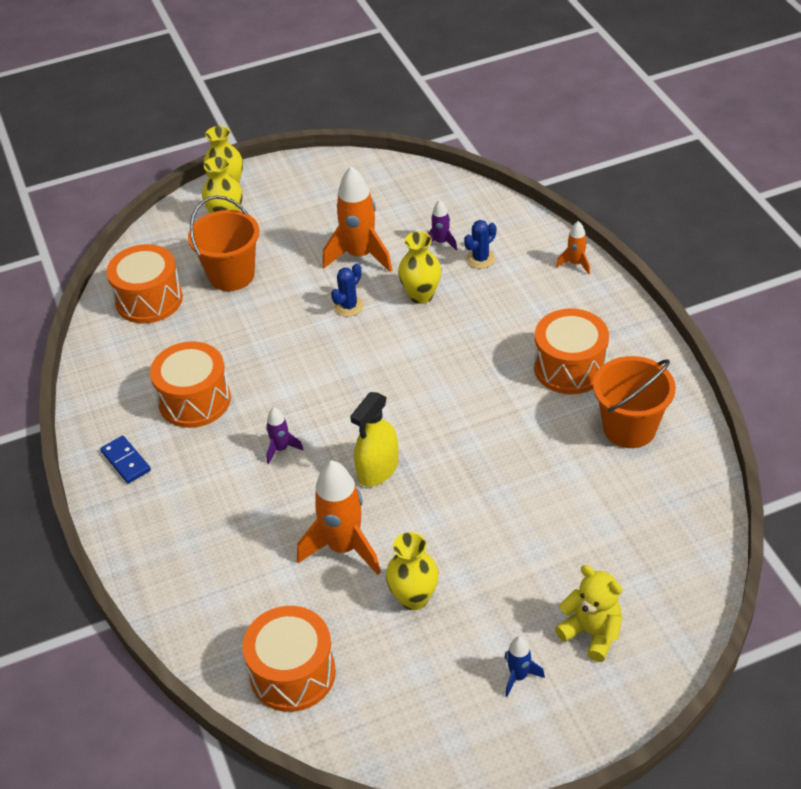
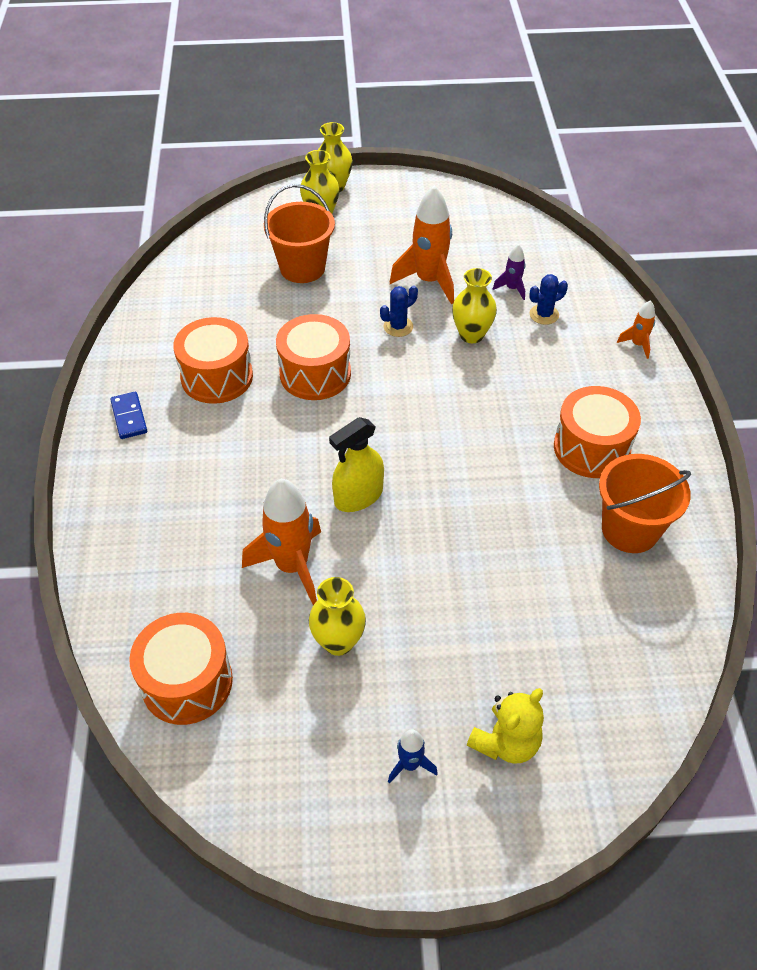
camera: 15 degrees right, 5 degrees up
orange drum [107,244,183,324] -> orange drum moved to [276,314,351,400]
purple rocket [266,407,303,464] -> none
yellow teddy bear [555,565,622,662] -> yellow teddy bear turned 75 degrees clockwise [467,688,544,764]

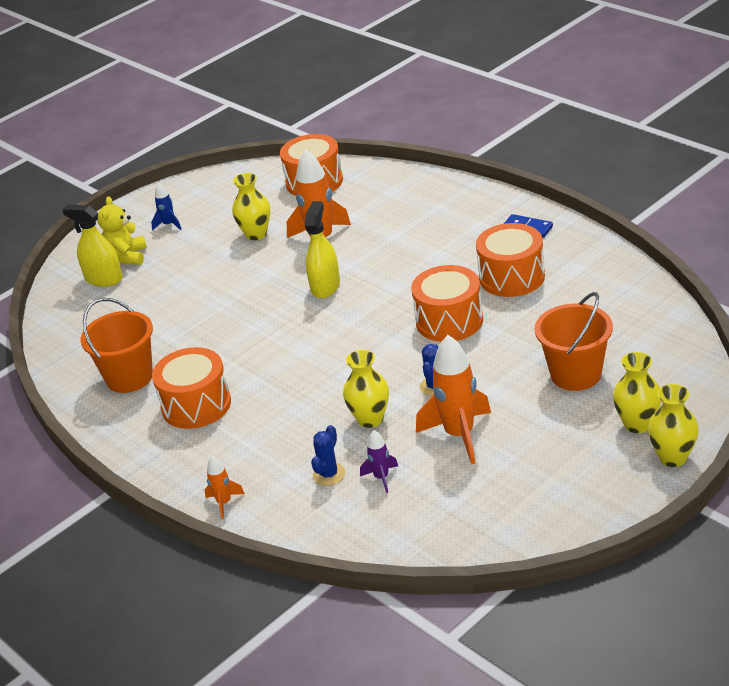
camera: 145 degrees right, 15 degrees down
none -> yellow spray bottle [62,205,123,287]

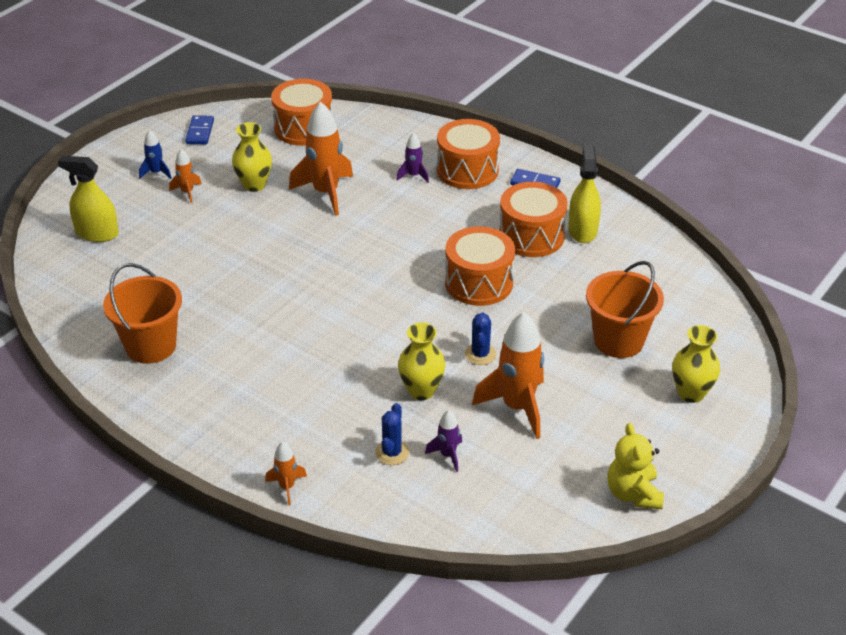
camera: 15 degrees left, 5 degrees up
yellow teddy bear [97,197,147,265] -> yellow teddy bear moved to [607,423,664,509]
orange drum [152,347,231,429] -> orange drum moved to [437,119,500,189]
yellow spray bottle [305,201,340,298] -> yellow spray bottle moved to [568,145,601,243]
yellow vase [648,384,699,467] -> none
none -> orange rocket [169,149,202,203]
none -> blue domino [185,115,214,144]
none -> purple rocket [396,133,429,183]

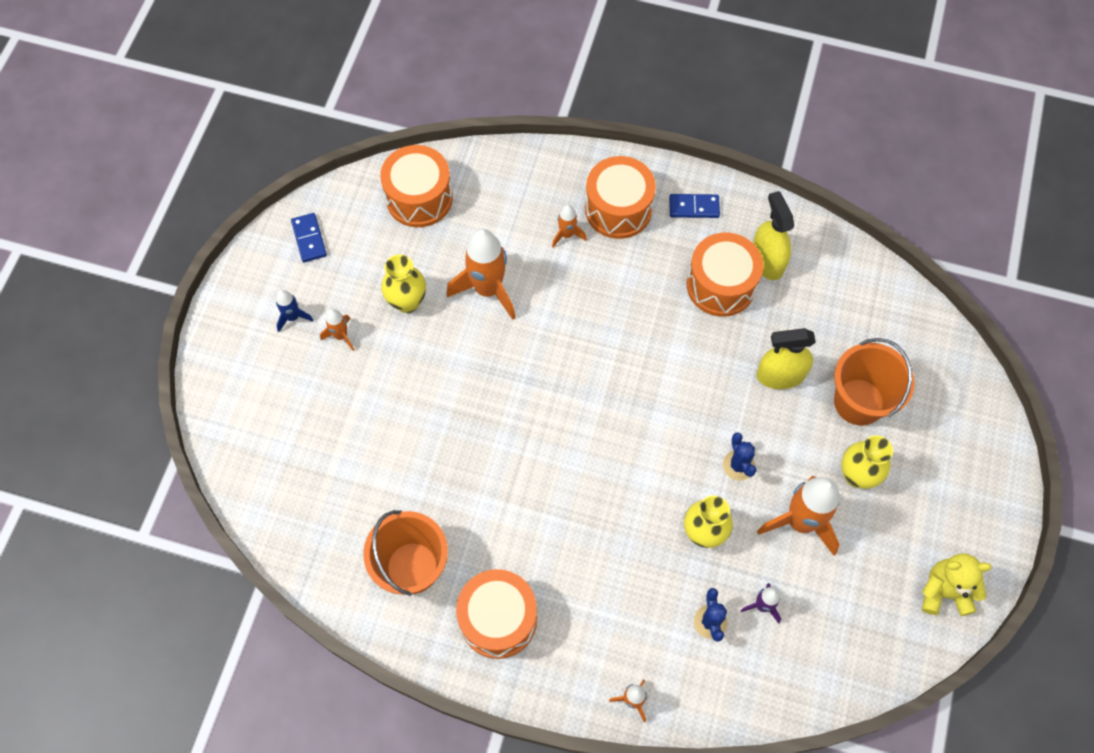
camera: 20 degrees left, 25 degrees up
yellow spray bottle [58,156,119,242] -> yellow spray bottle moved to [757,328,816,389]
purple rocket [396,133,429,183] -> orange rocket [552,205,587,247]
orange drum [445,226,515,306] -> orange drum moved to [456,569,537,659]
yellow teddy bear [607,423,664,509] -> yellow teddy bear turned 120 degrees clockwise [922,553,992,616]
yellow vase [672,325,720,403] -> yellow vase moved to [841,435,893,489]

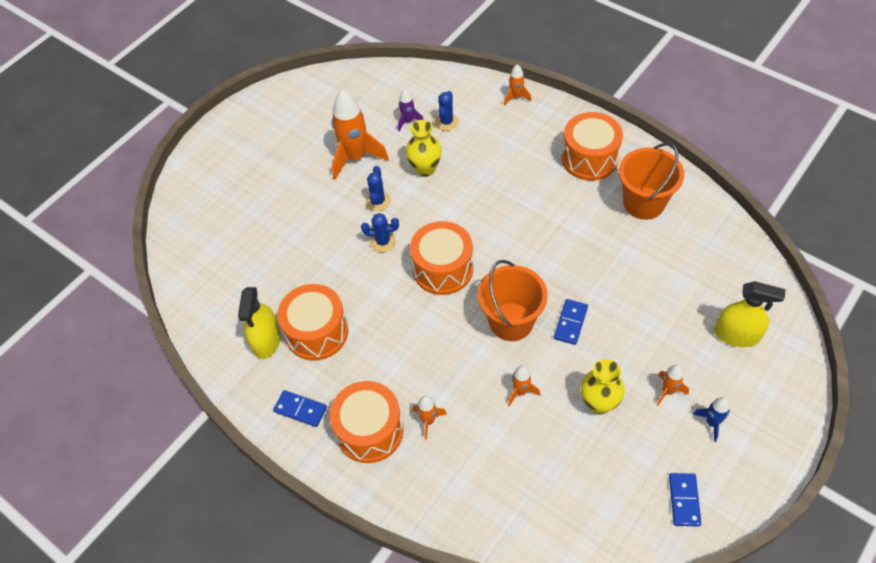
camera: 155 degrees left, 10 degrees down
orange drum [380,145,453,227] -> orange drum moved to [410,221,473,295]
orange rocket [446,229,516,320] -> orange rocket [508,366,541,406], size x0.49
yellow spray bottle [757,328,816,389] -> yellow spray bottle moved to [714,281,785,347]
orange bucket [834,338,915,426] -> orange bucket moved to [478,260,548,341]
yellow vase [841,435,893,489] -> none
yellow teddy bear [922,553,992,616] -> none
none -> blue cactus [361,213,399,252]
none -> blue domino [554,299,588,345]

